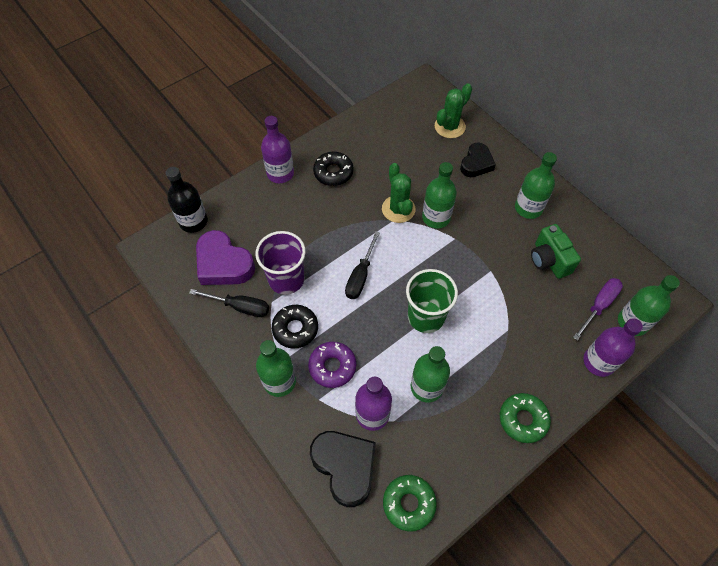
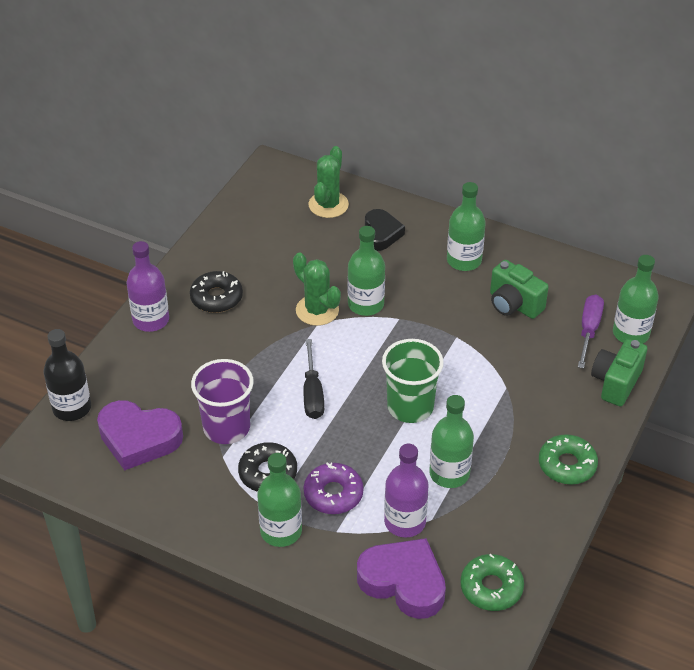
camera: 25 degrees left, 15 degrees down
black screwdriver [189,289,269,317] -> none
black heart [310,431,376,507] -> purple heart [357,538,446,619]
purple bottle [583,318,643,377] -> green camera [591,339,647,407]

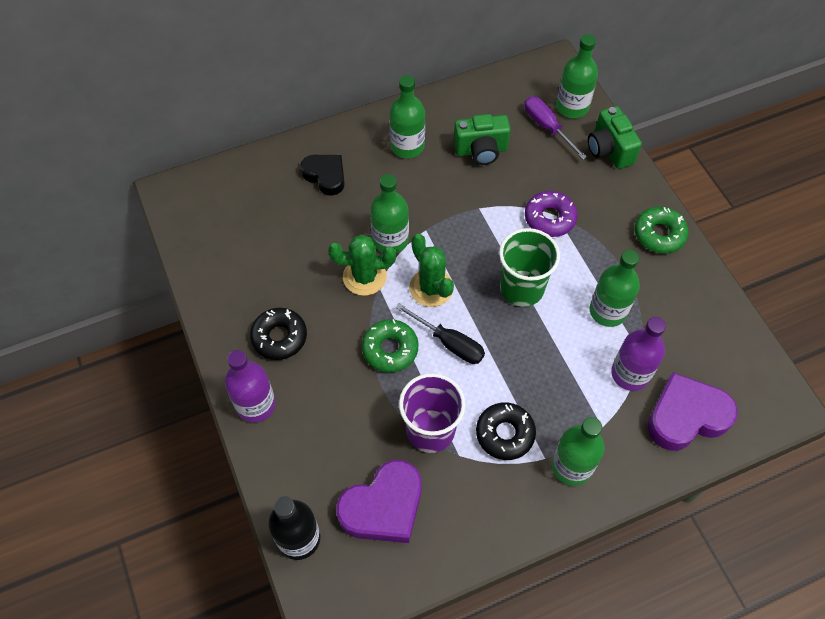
camera: 50 degrees left, 15 degrees up
purple donut [304,462,364,514] -> purple donut moved to [525,191,578,237]
green cactus [309,146,349,218] -> green cactus moved to [409,234,454,307]
green donut [460,554,524,611] -> green donut moved to [362,319,418,372]

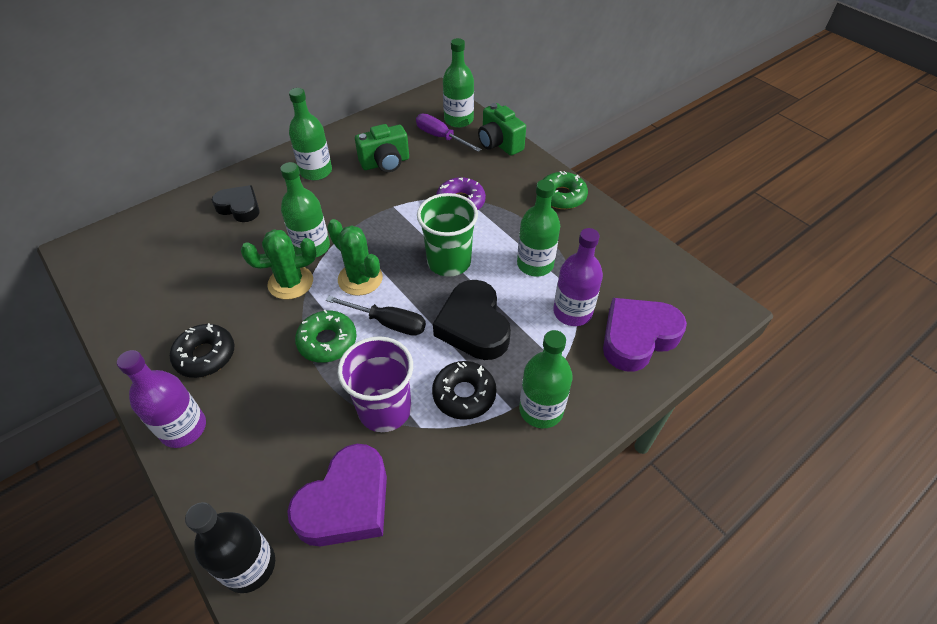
camera: 15 degrees left, 10 degrees down
none -> black heart [433,280,511,360]

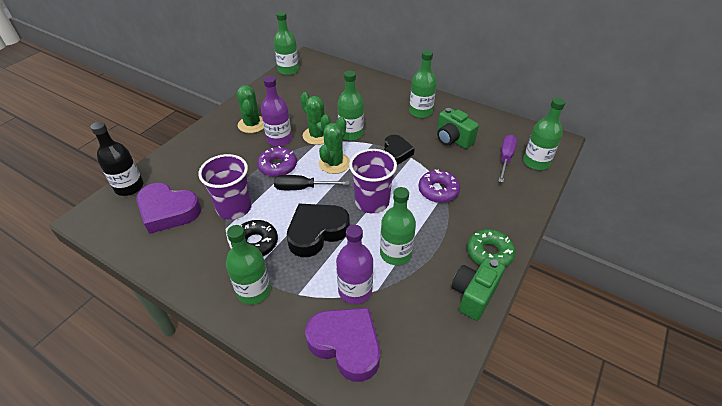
camera: 70 degrees right, 5 degrees down
purple bottle [117,350,206,448] -> purple bottle moved to [261,76,292,147]
black donut [170,323,235,378] -> green cactus [237,85,264,133]
black heart [212,185,260,222] -> black heart moved to [384,135,415,165]
green donut [295,310,357,363] -> purple donut [257,146,297,177]
black screwdriver [326,296,426,336] -> black screwdriver turned 90 degrees clockwise [274,175,349,190]
green cup [417,193,478,277] -> purple cup [349,149,397,213]
green camera [478,103,526,156] -> green camera moved to [452,257,505,320]
none -> green bottle [274,12,299,75]

